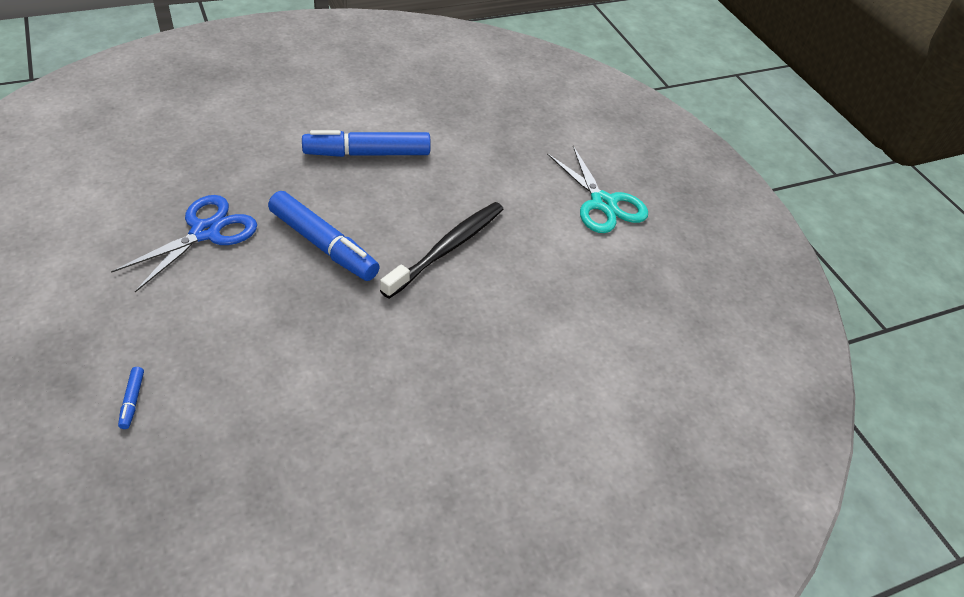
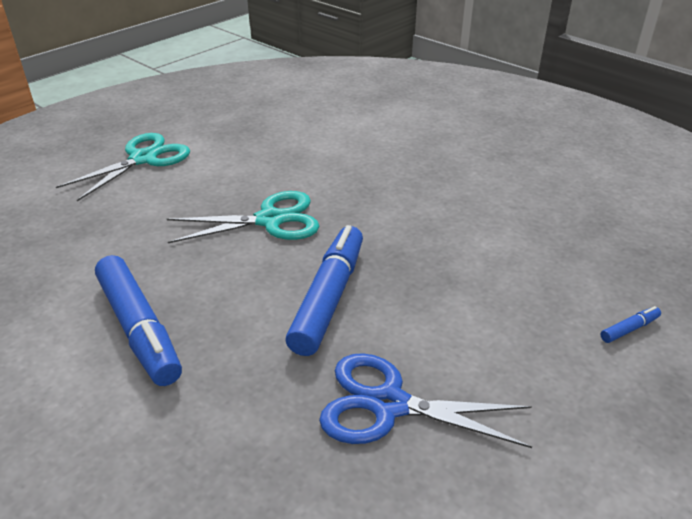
camera: 110 degrees left, 10 degrees down
black toothbrush [380,202,503,299] -> turquoise scissors [167,191,320,243]

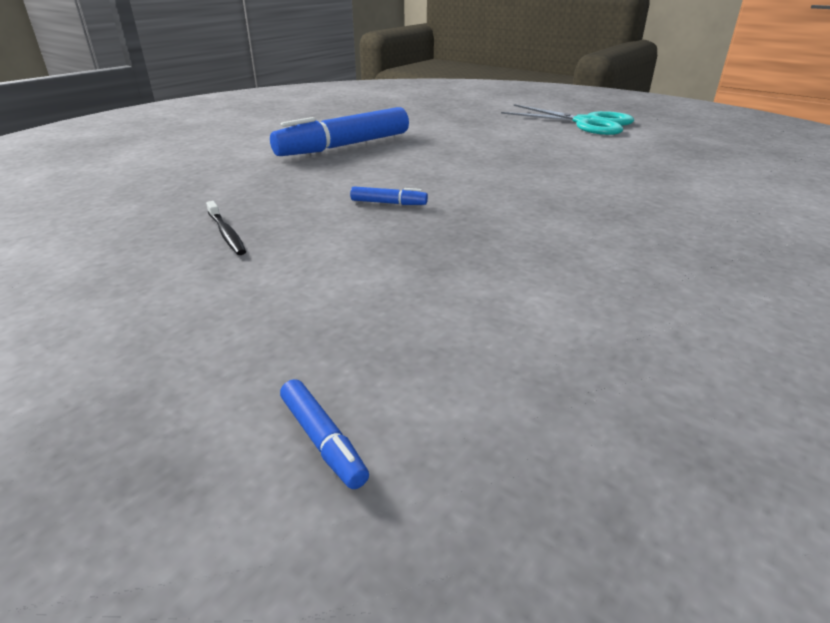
camera: 85 degrees right, 5 degrees down
turquoise scissors [167,191,320,243] -> none
blue marker [286,225,363,356] -> blue marker [350,186,428,205], size x0.41
blue scissors [319,353,532,448] -> black toothbrush [206,201,246,255]

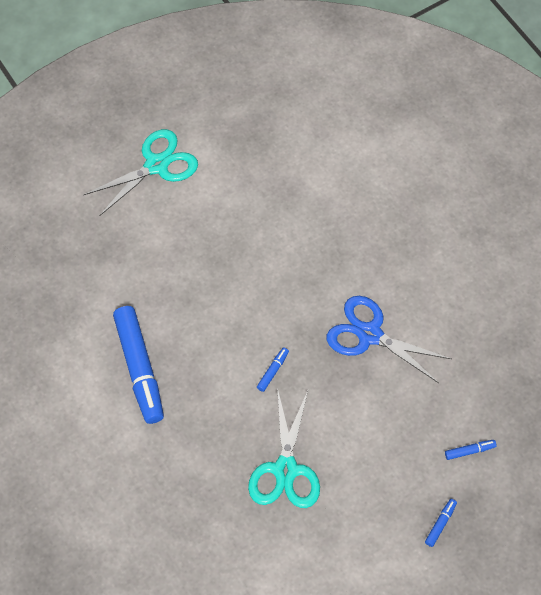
camera: 70 degrees left, 30 degrees up
black toothbrush [206,201,246,255] -> turquoise scissors [248,388,320,508]
none -> blue scissors [327,296,451,383]
none -> blue marker [425,499,457,547]

